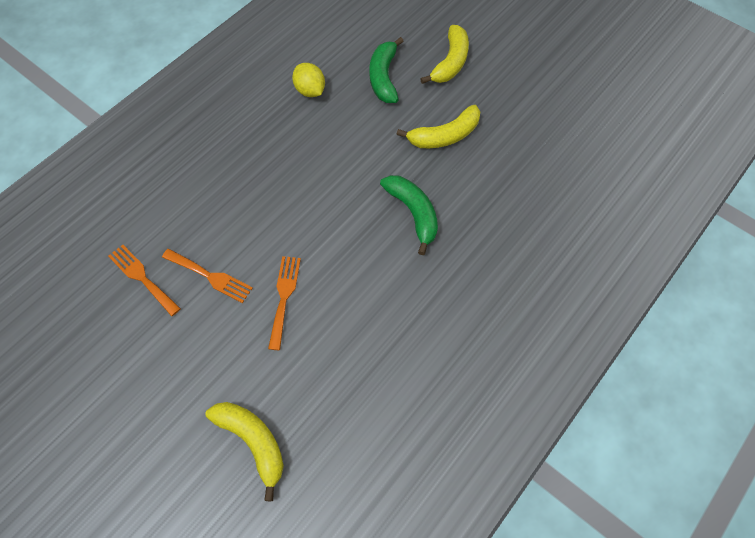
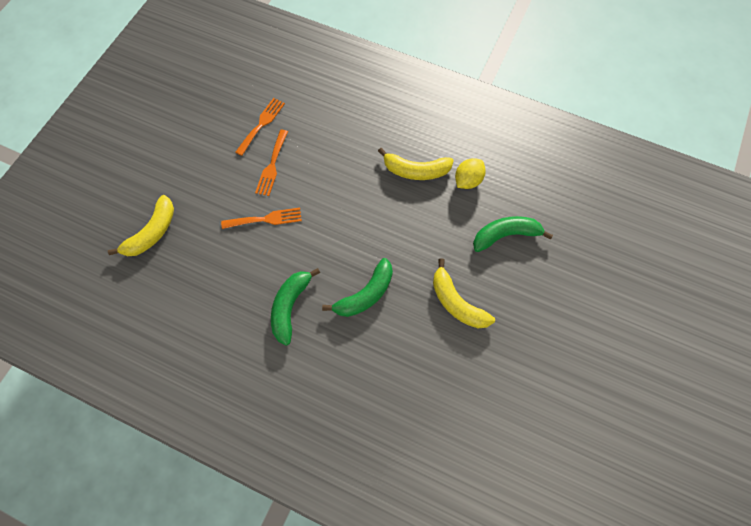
camera: 75 degrees right, 5 degrees up
yellow banana [420,25,469,84] -> yellow banana moved to [378,148,454,180]
none -> green banana [271,268,320,346]

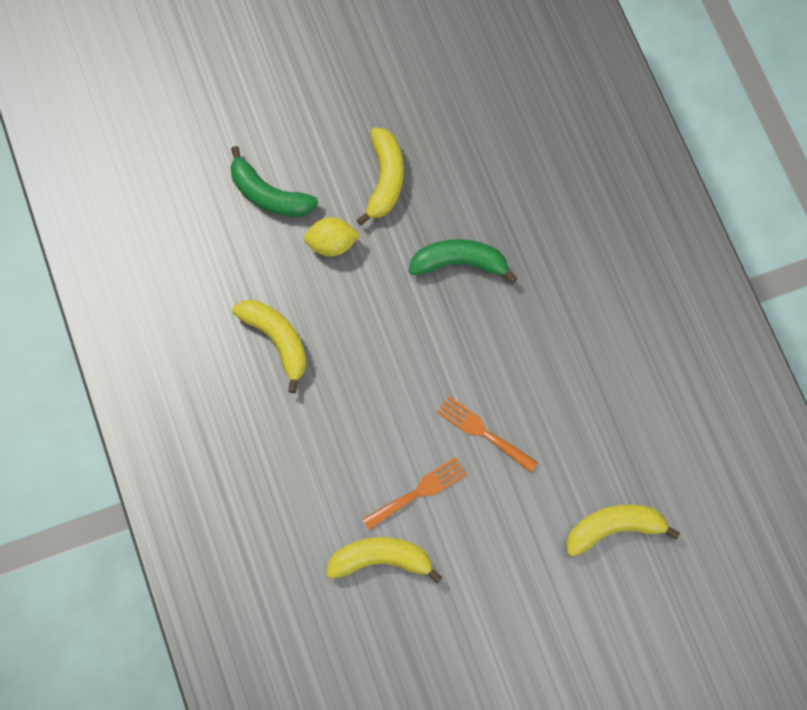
camera: 135 degrees left, 5 degrees up
orange fork [235,98,285,156] -> yellow banana [326,537,443,584]
green banana [271,268,320,346] -> none
yellow lemon [455,158,486,189] -> yellow lemon moved to [304,217,360,256]

